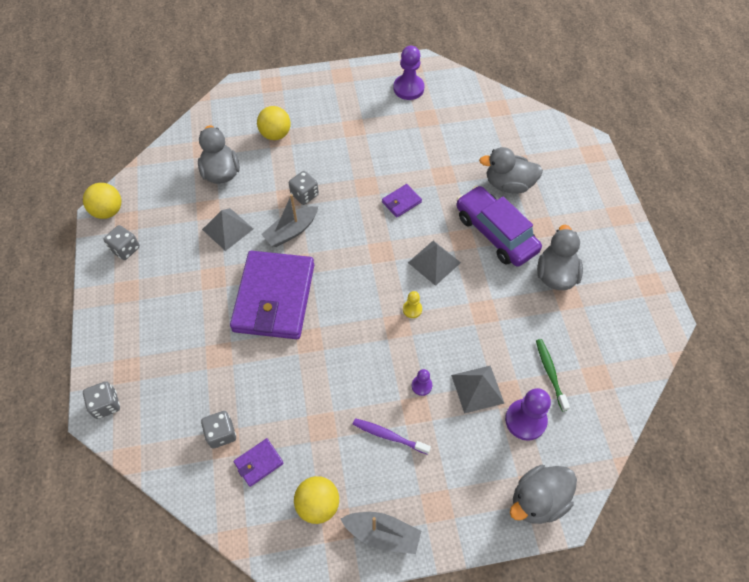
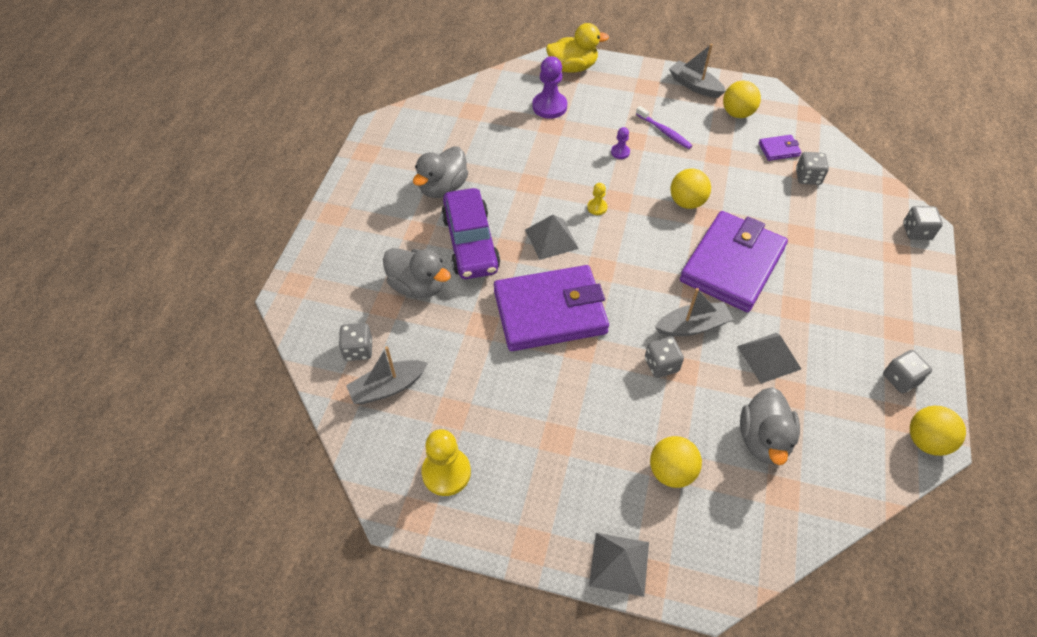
camera: 155 degrees left, 5 degrees down
purple wallet [382,184,422,217] -> purple wallet [494,265,609,351], size x2.49
purple pawn [394,46,424,100] -> yellow pawn [421,429,471,496]
grey pyramid [451,365,504,414] -> grey pyramid moved to [589,533,649,597]
grey duck [510,465,577,524] -> yellow duck [546,23,609,73]
green toothbrush [536,339,570,412] -> none
none -> grey dice [339,323,372,361]
none -> grey boat [346,346,428,404]
none -> yellow ball [670,169,711,209]

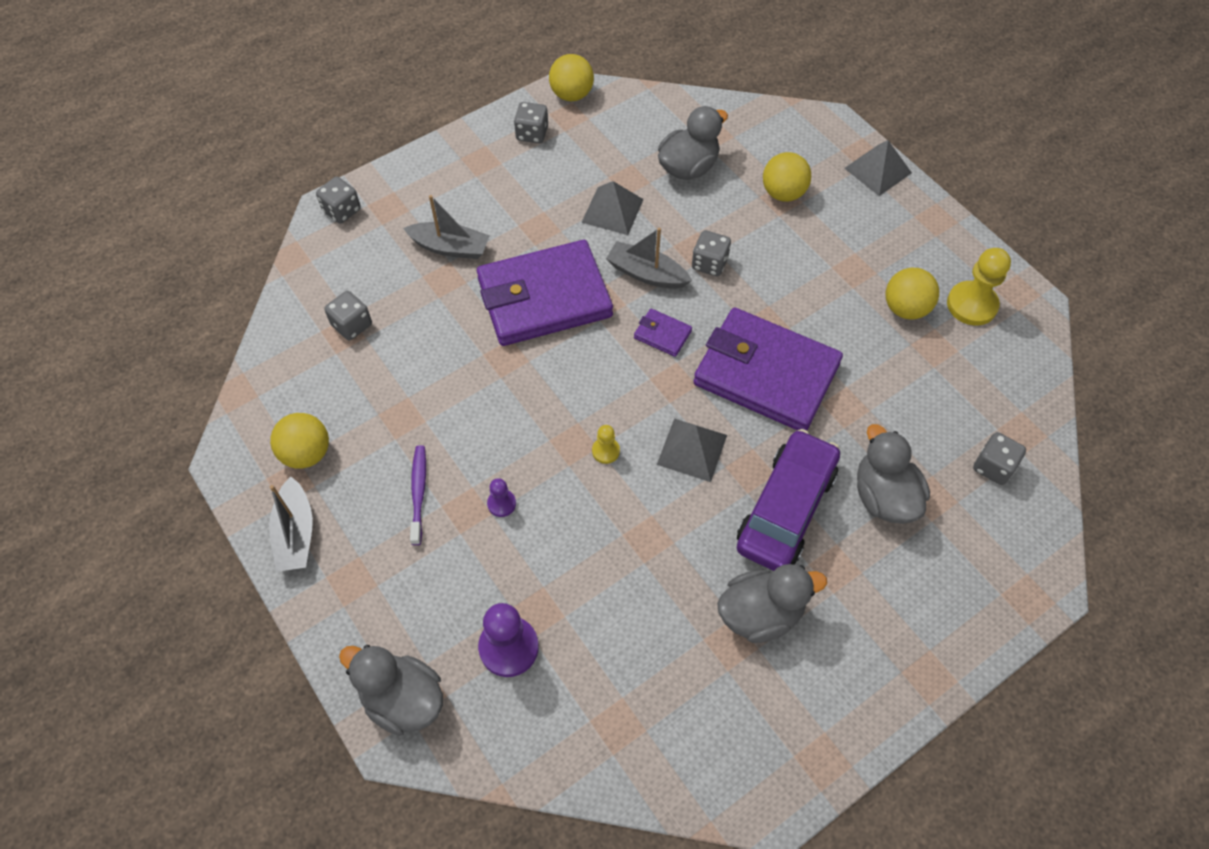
camera: 140 degrees left, 5 degrees up
grey boat [346,346,428,404] -> grey boat moved to [403,195,490,259]
yellow duck [546,23,609,73] -> grey duck [339,645,443,736]
yellow ball [670,169,711,209] -> yellow ball moved to [886,268,939,319]
purple wallet [759,135,802,161] -> purple wallet moved to [634,309,692,357]

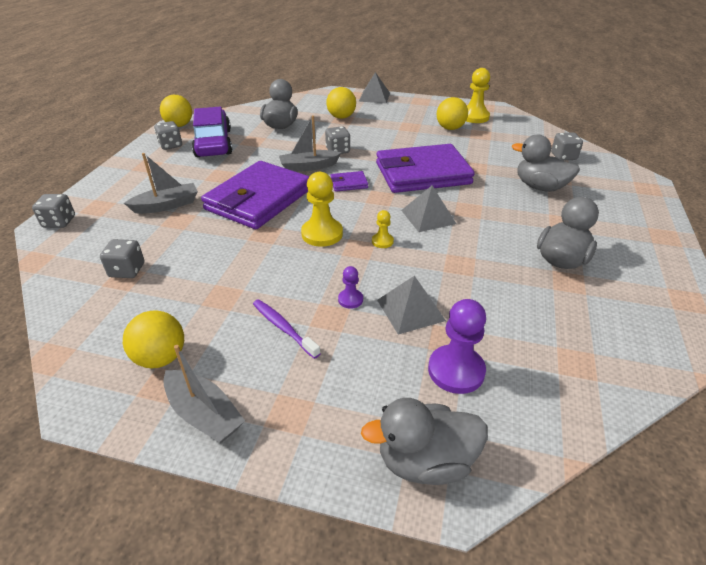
camera: 40 degrees left, 20 degrees down
grey pyramid [581,181,644,235] -> grey pyramid moved to [377,275,446,335]
purple car [737,429,840,571] -> purple car moved to [192,107,232,157]
none -> yellow pawn [301,172,343,247]

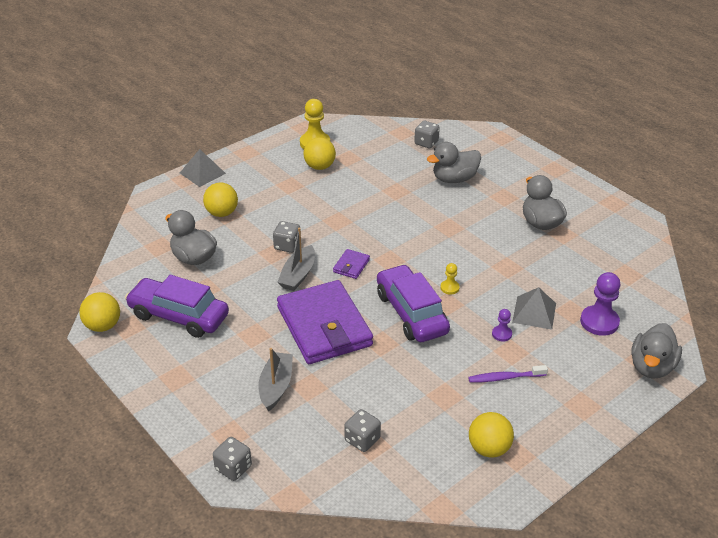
camera: 55 degrees left, 0 degrees up
grey dice [154,121,182,150] -> none
grey boat [163,345,245,443] -> none
yellow pawn [301,172,343,247] -> purple car [377,264,450,342]
purple wallet [376,144,475,193] -> none
grey pyramid [401,186,456,232] -> none

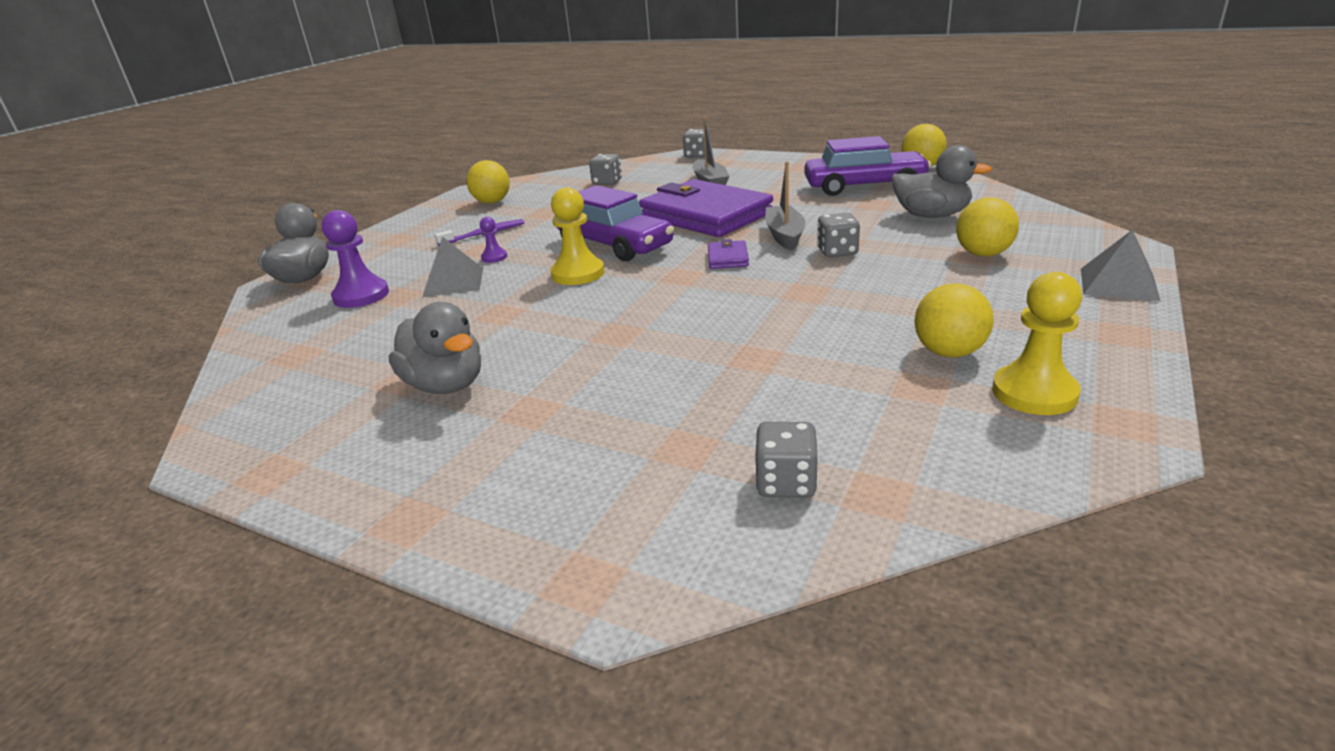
camera: 160 degrees right, 10 degrees down
grey duck [427,142,481,183] -> none
yellow pawn [440,263,460,294] -> yellow pawn [550,187,604,285], size x1.93

